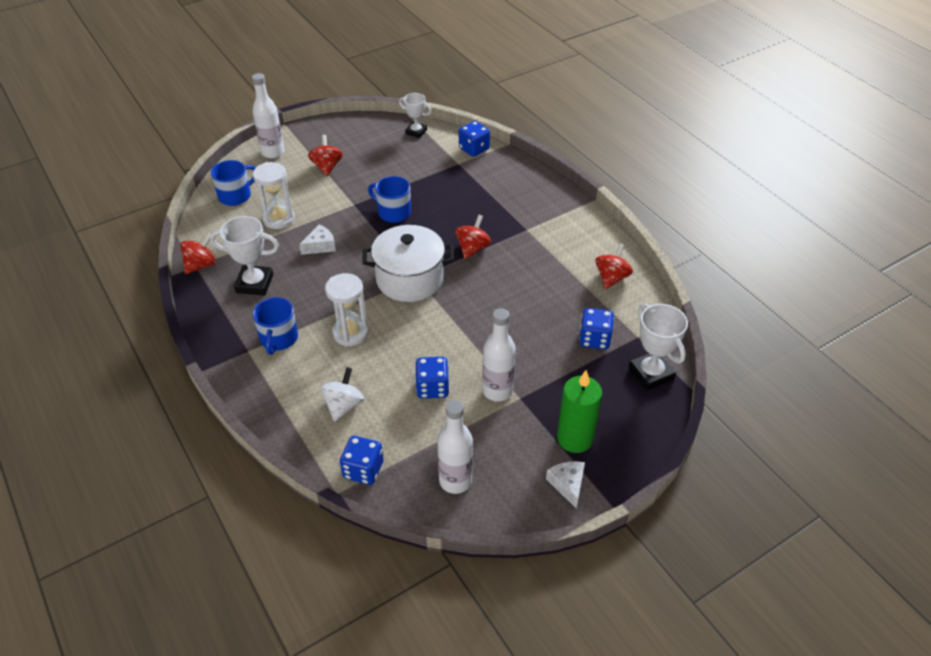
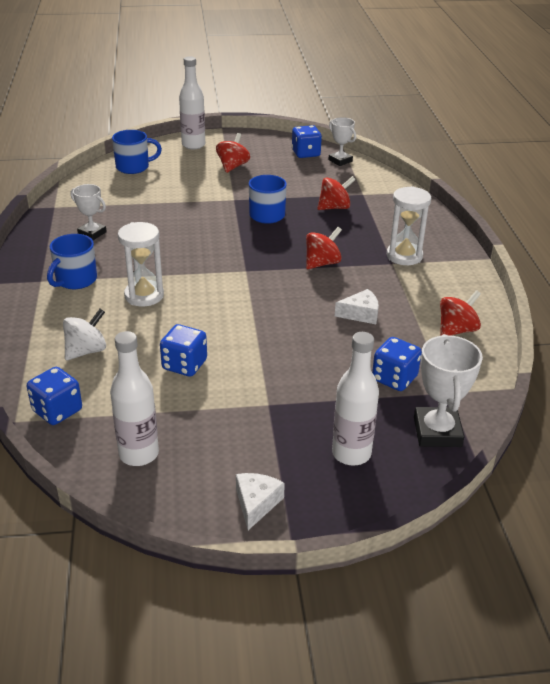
camera: 25 degrees right, 10 degrees down
red spinning top [180,232,216,274] -> red spinning top moved to [317,176,356,210]
white trophy [210,216,279,296] -> white trophy [71,184,107,240], size x0.64
white hourglass [253,162,295,229] -> white hourglass moved to [387,186,431,265]
white cheese [299,224,336,255] -> white cheese moved to [335,289,379,324]
white pot [362,225,454,302] -> none
blue dice [459,121,490,157] -> blue dice moved to [292,125,322,158]
white bottle [482,308,516,402] -> white bottle moved to [332,332,379,466]
green candle [557,370,602,453] -> none

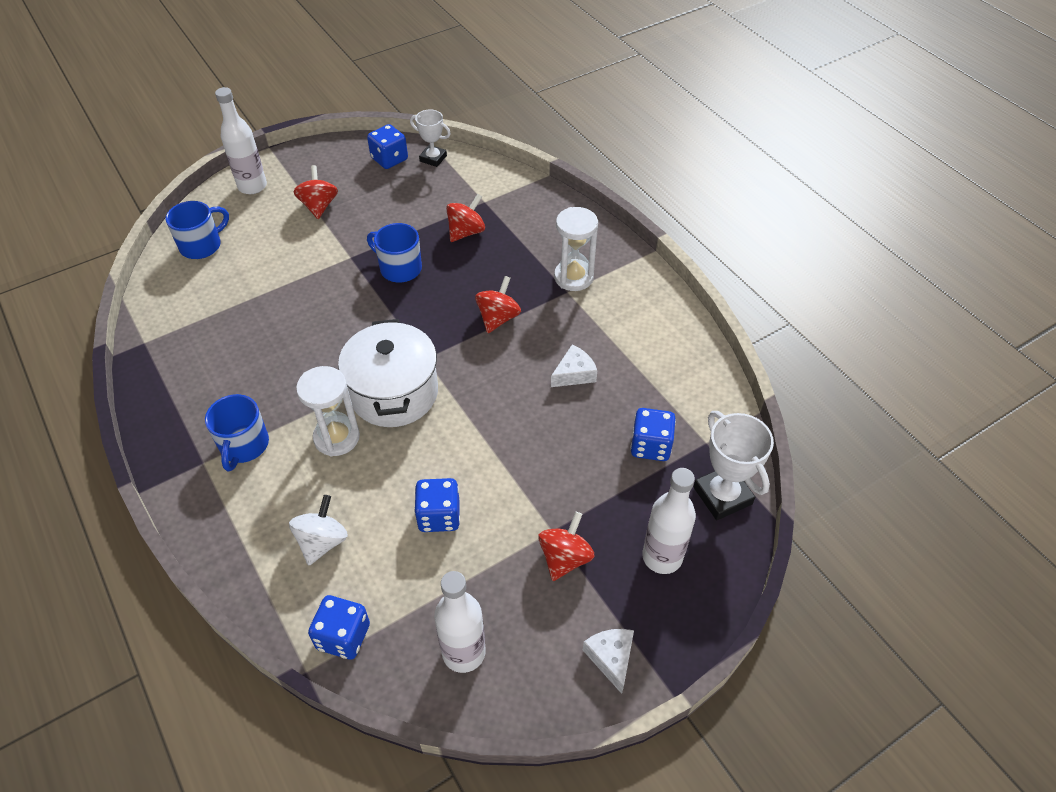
camera: 25 degrees left, 15 degrees up
white trophy [71,184,107,240] -> none
red spinning top [440,290,481,336] -> red spinning top moved to [538,511,595,581]
none -> white pot [338,319,438,427]

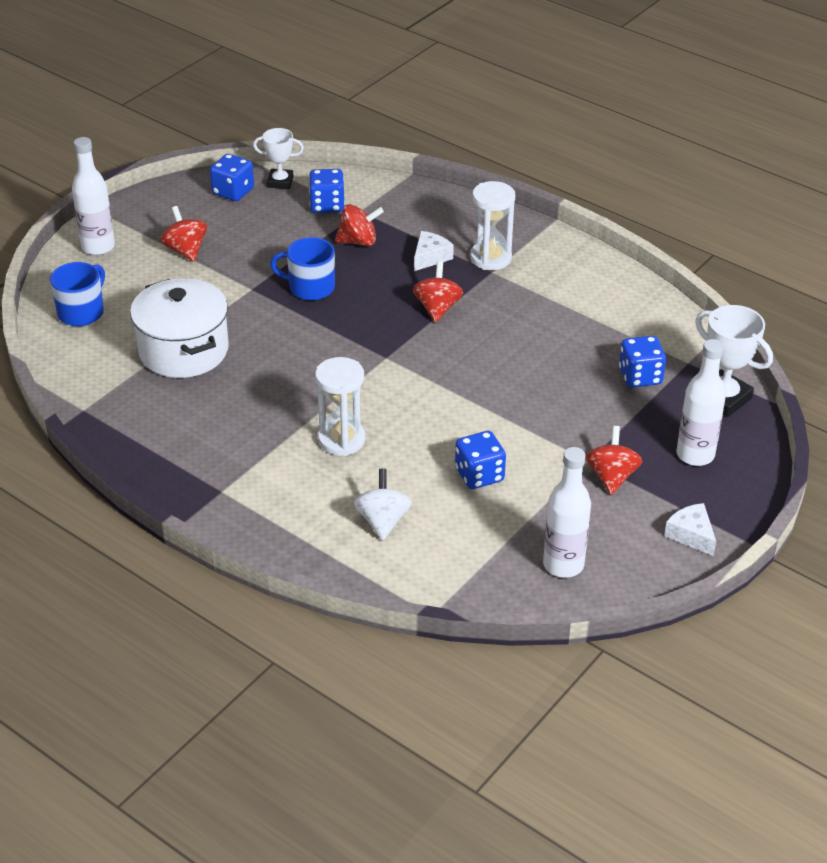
camera: 20 degrees left, 10 degrees down
blue mug [205,394,269,471] -> none
blue dice [308,595,370,660] -> blue dice moved to [309,169,345,213]
white pot [338,319,438,427] -> white pot moved to [130,278,229,378]
red spinning top [446,194,485,242] -> red spinning top turned 60 degrees clockwise [335,204,384,246]
white cheese [551,344,597,387] -> white cheese moved to [414,231,454,271]

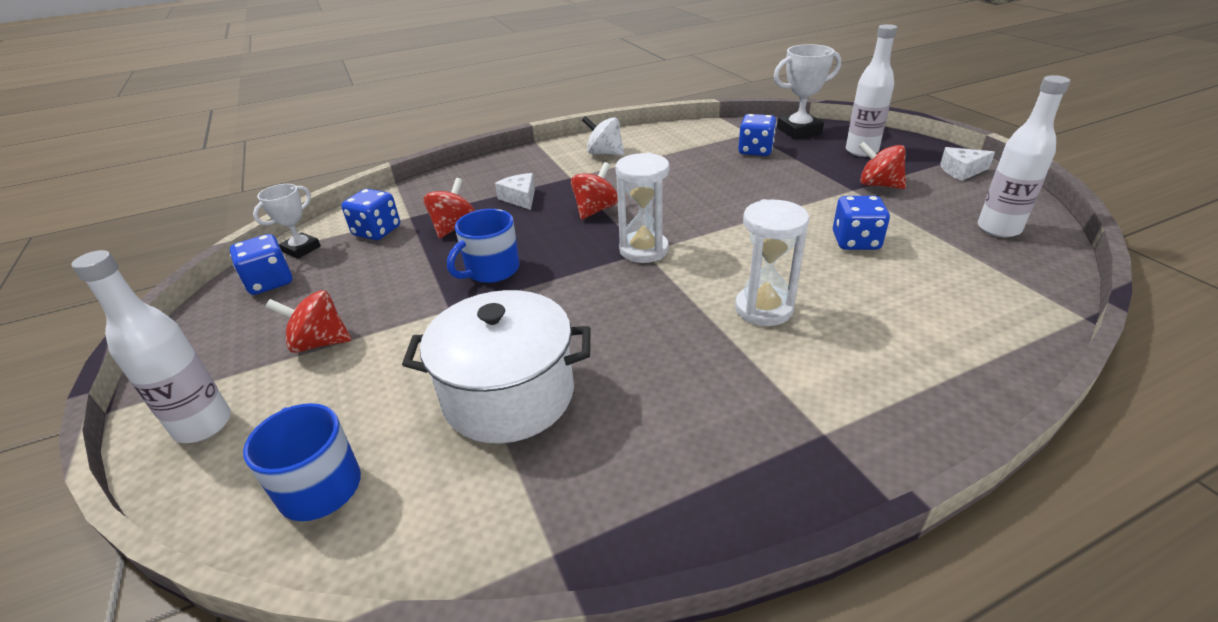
camera: 60 degrees left, 5 degrees down
white spinning top [354,469,412,540] -> white spinning top moved to [582,116,624,155]
red spinning top [413,262,463,322] -> red spinning top turned 90 degrees clockwise [571,162,618,220]
white hourglass [470,181,515,270] -> white hourglass moved to [615,153,669,263]

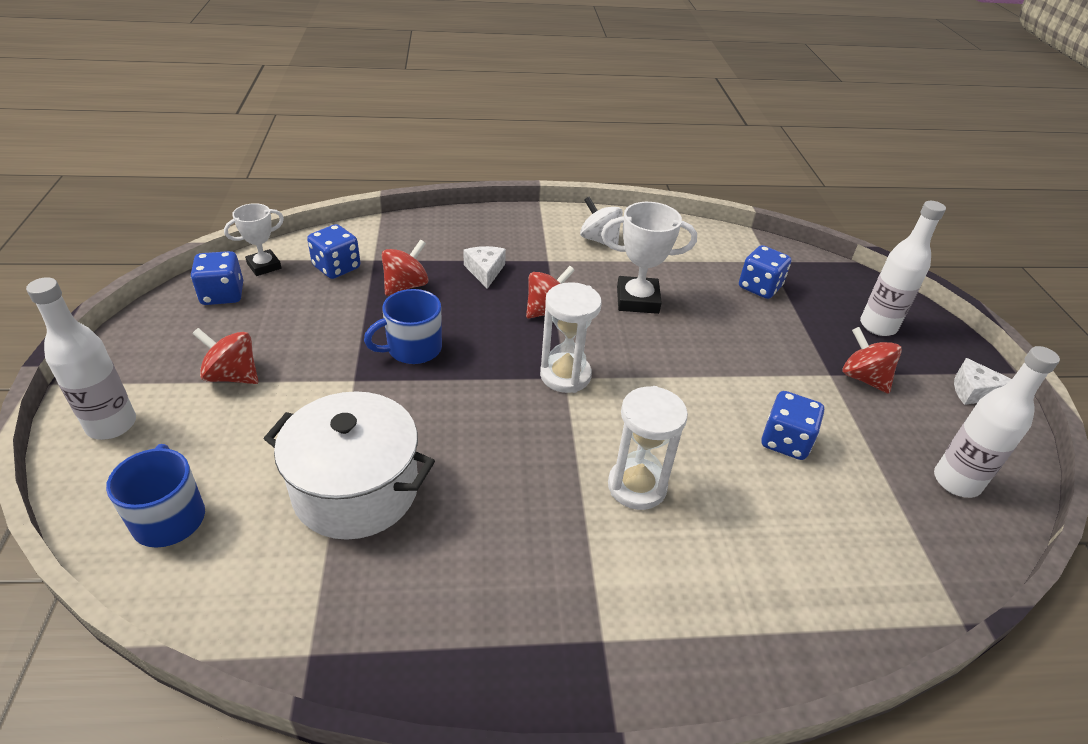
camera: 15 degrees right, 5 degrees up
white trophy [773,44,841,139] -> white trophy moved to [601,202,697,314]

